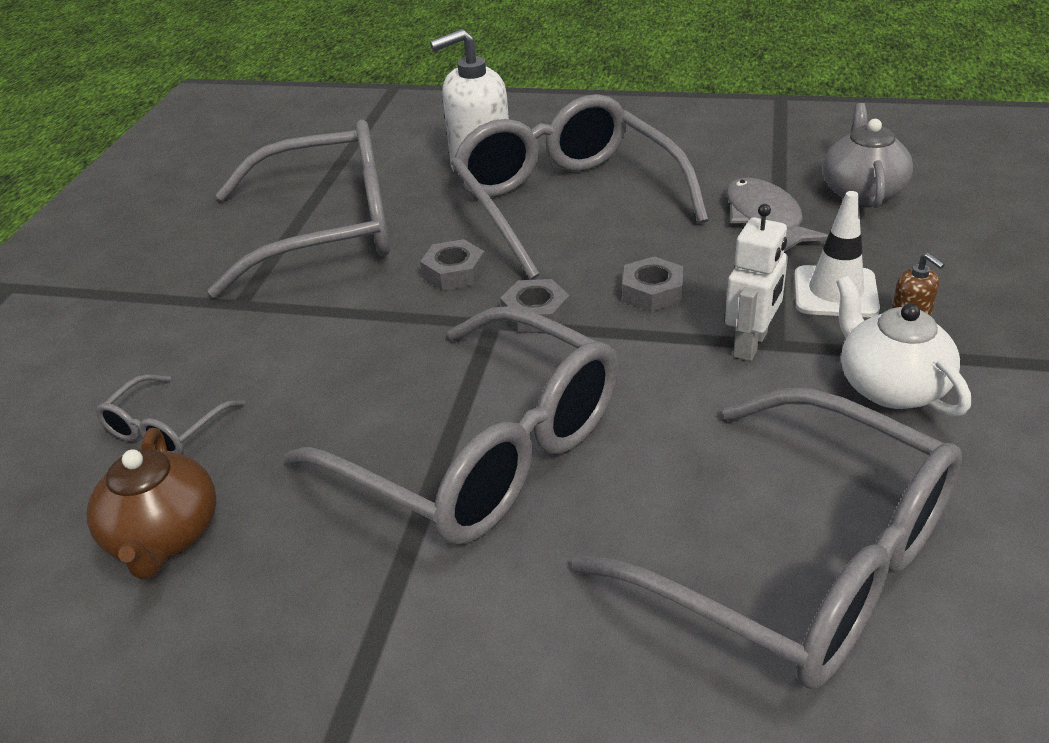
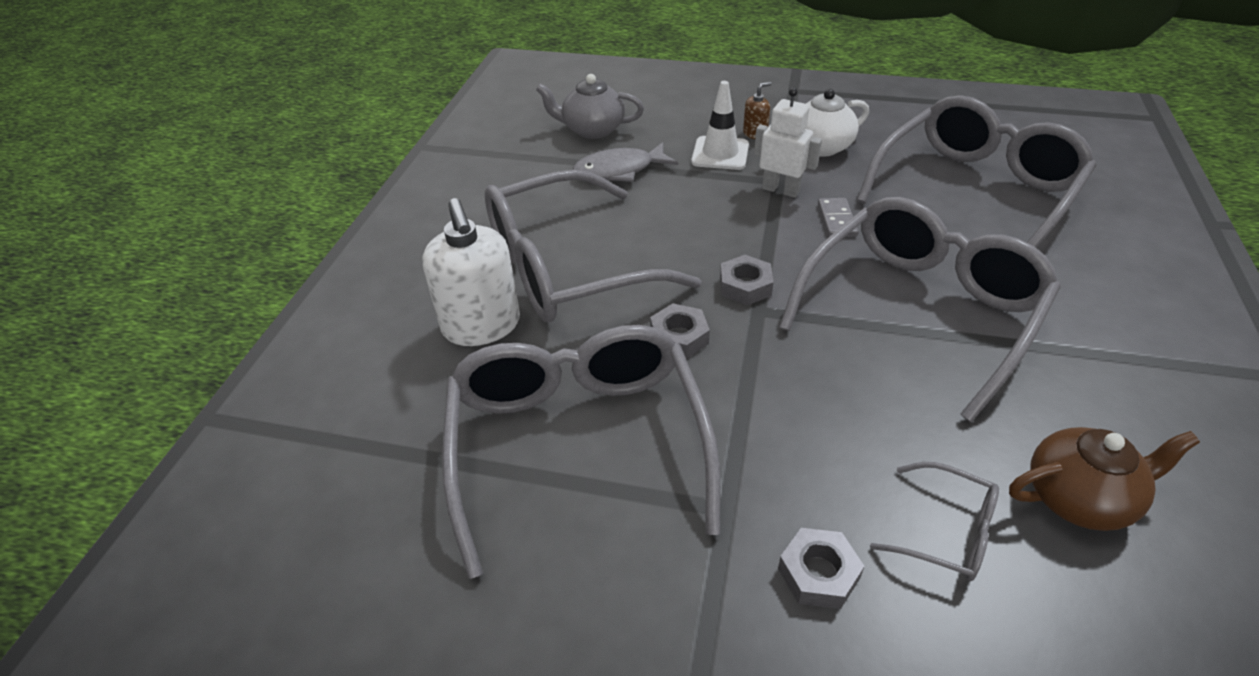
camera: 90 degrees left, 5 degrees up
grey nut [622,256,683,312] -> grey nut moved to [778,528,864,609]
none -> grey domino [818,198,859,237]

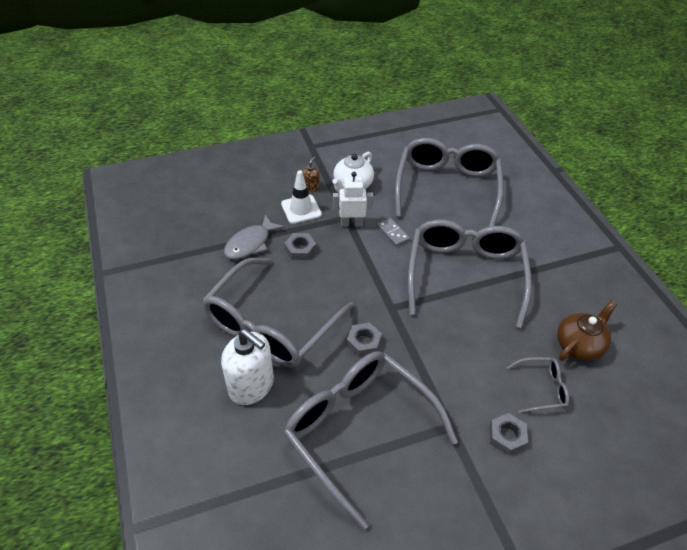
camera: 35 degrees left, 5 degrees up
grey teapot [536,74,644,139] -> none
grey nut [720,255,773,305] -> grey nut moved to [284,233,316,260]

